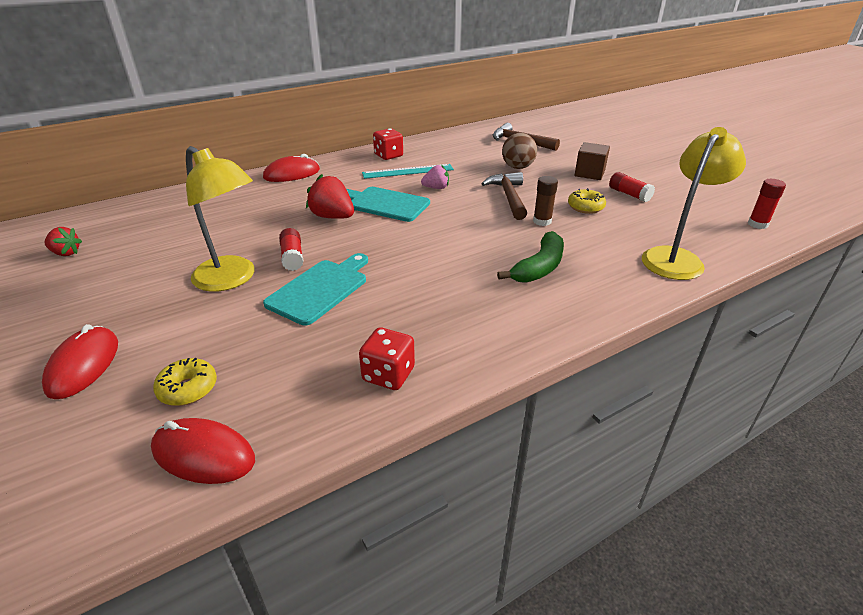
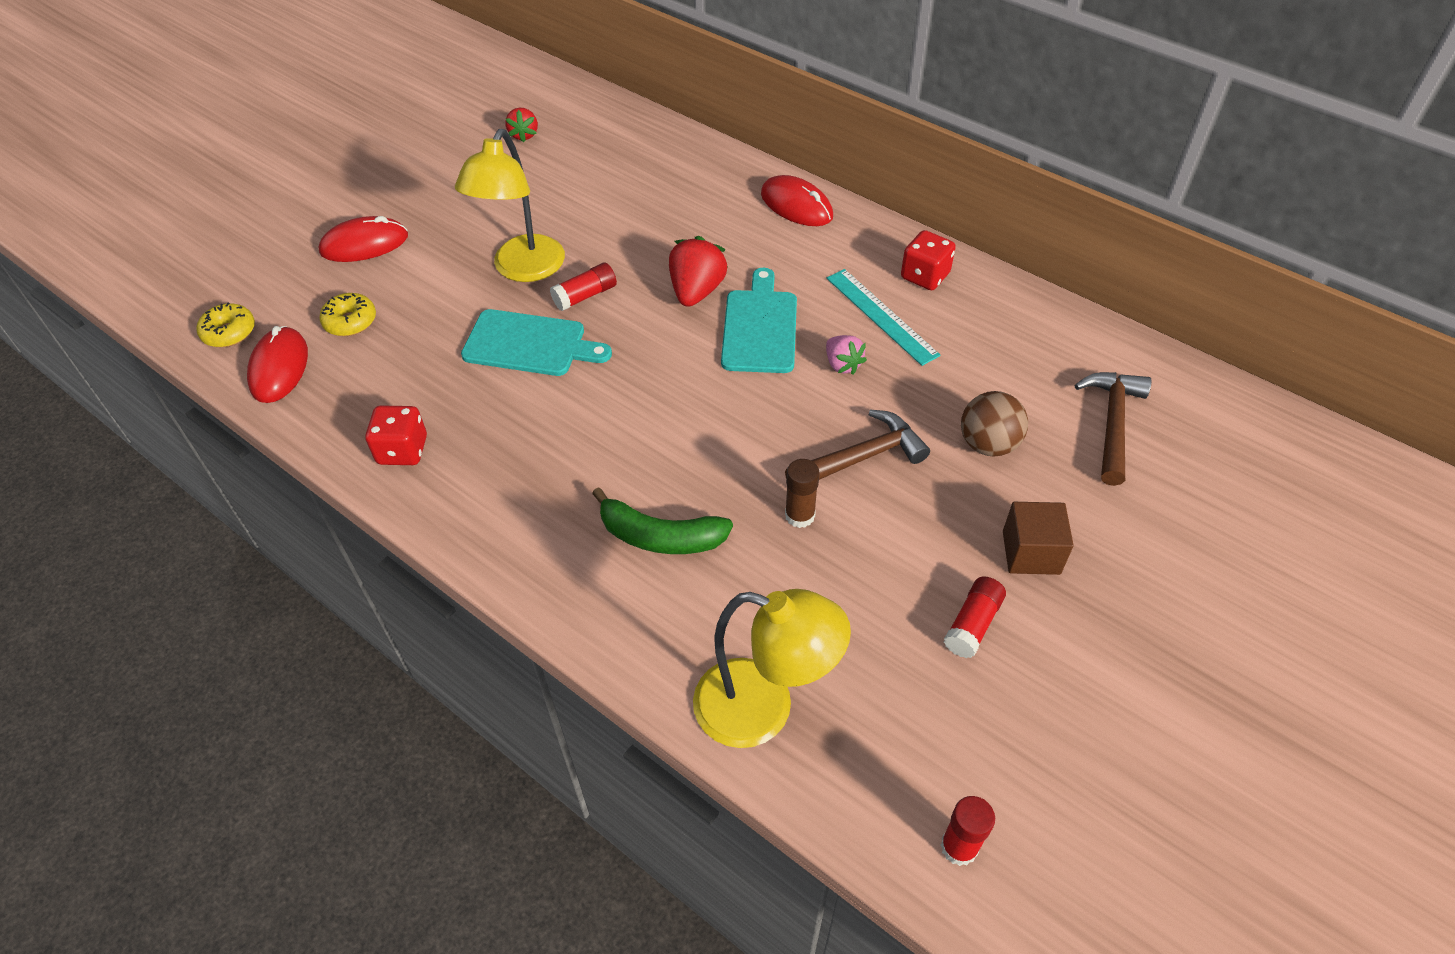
camera: 70 degrees right, 15 degrees up
yellow donut [568,188,606,214] -> yellow donut moved to [196,303,255,347]

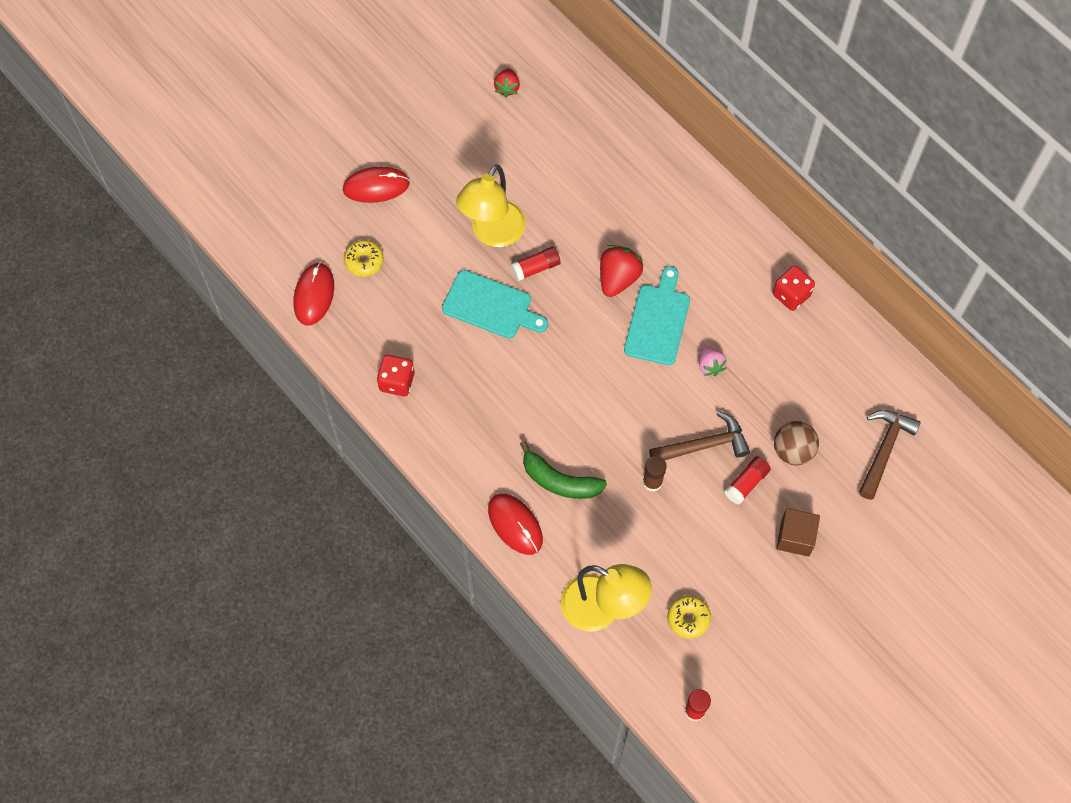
camera: 10 degrees right, 15 degrees up
yellow donut [196,303,255,347] -> yellow donut moved to [667,596,711,639]
red mouse [761,175,833,226] -> red mouse moved to [488,493,543,555]
turquoise ruler [827,269,941,366] -> none
red glue stick [944,576,1006,658] -> red glue stick moved to [724,456,771,505]

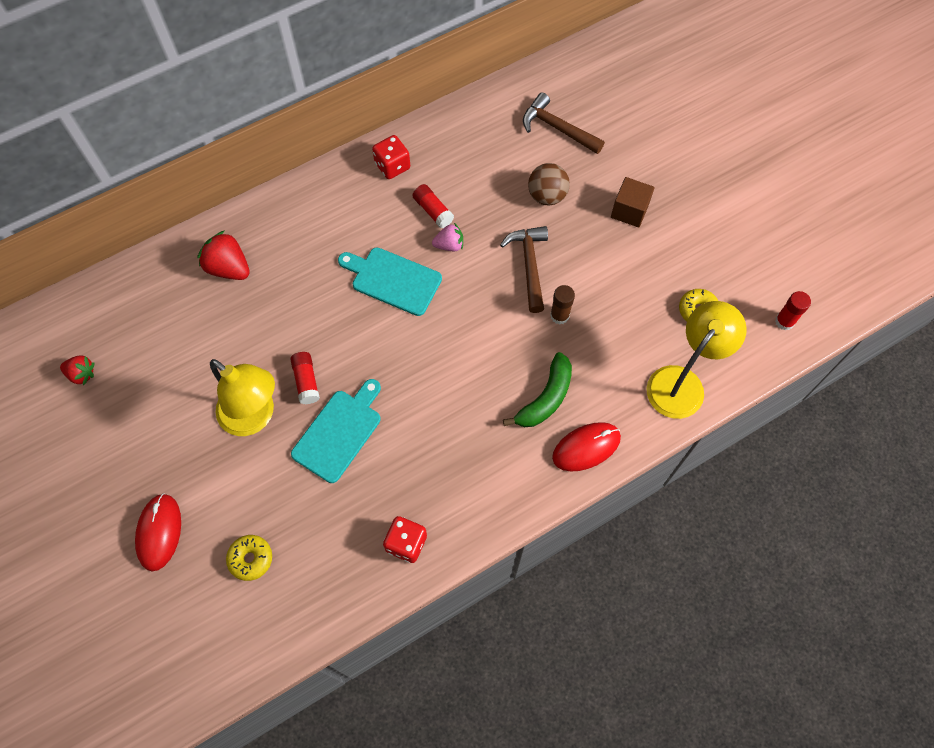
camera: 80 degrees left, 0 degrees up
red mouse [294,262,334,326] -> none
red strawberry [600,245,644,297] -> red strawberry moved to [198,230,250,280]
red glue stick [724,456,771,505] -> red glue stick moved to [412,184,454,228]

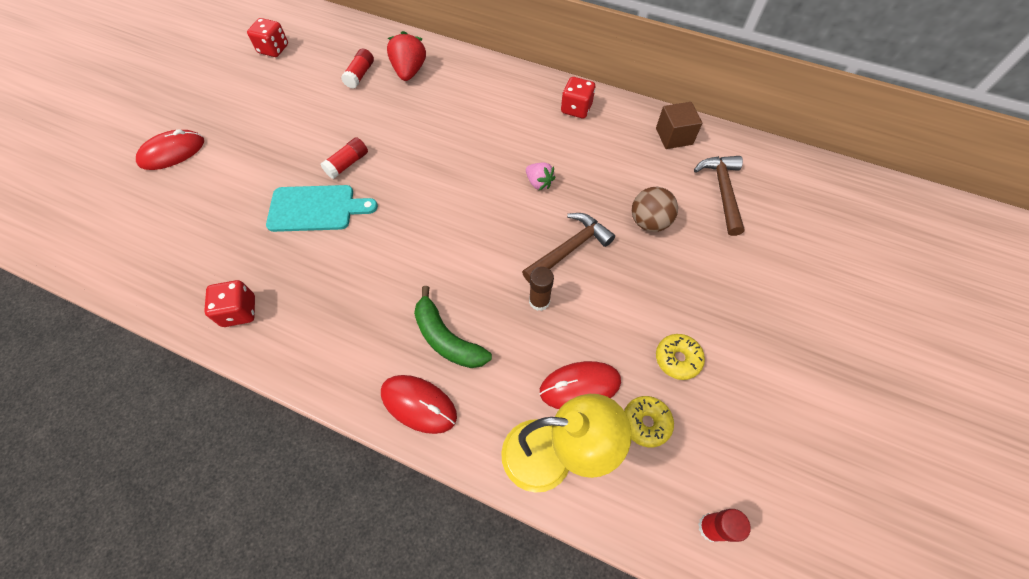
camera: 55 degrees right, 5 degrees down
red strawberry [60,356,95,386] -> red dice [247,18,288,57]
yellow lamp [210,359,275,436] -> none
yellow donut [226,535,272,581] -> yellow donut moved to [656,334,705,380]
turquoise cutting board [338,247,442,316] -> none
red glue stick [412,184,454,228] -> red glue stick moved to [341,49,374,89]
green banana [503,352,572,427] -> green banana turned 45 degrees clockwise [414,286,492,368]
brown cube [611,177,655,228] -> brown cube moved to [656,102,702,149]
none -> red mouse [540,361,621,409]

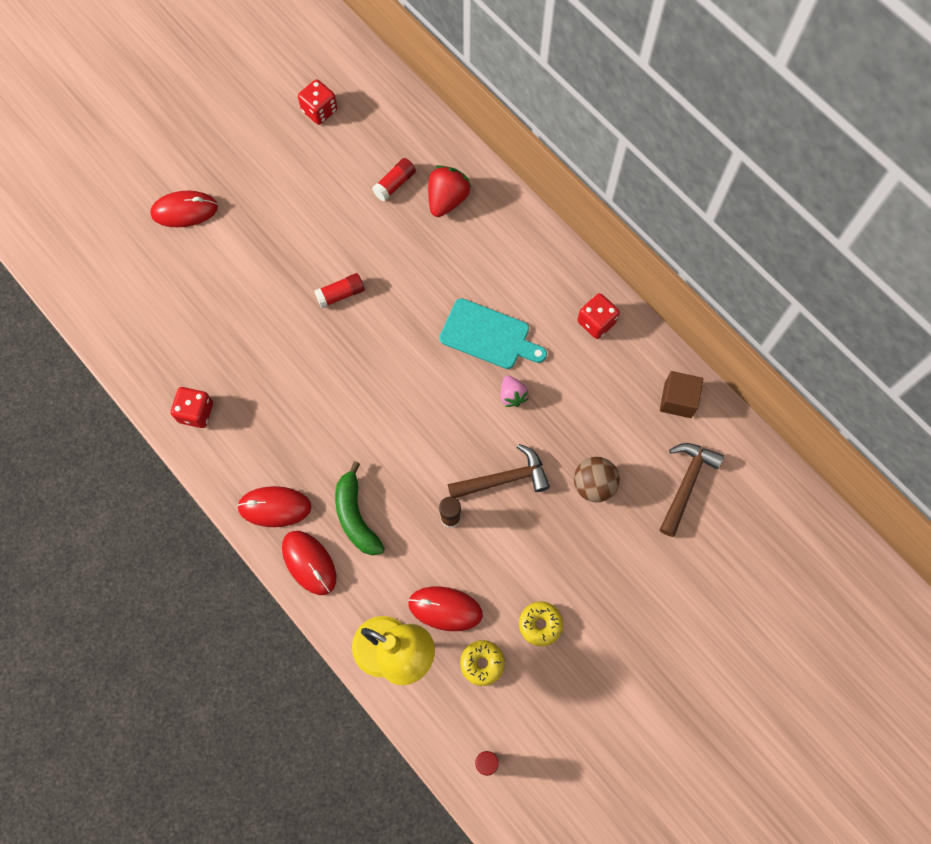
camera: 25 degrees right, 10 degrees up
turquoise cutting board [266,185,378,232] -> turquoise cutting board moved to [440,298,547,369]
none -> red mouse [237,486,311,527]

